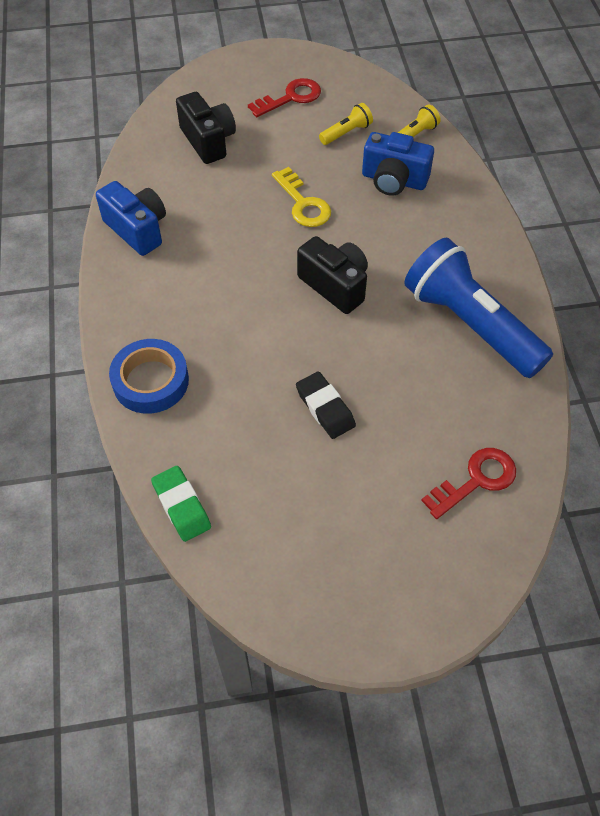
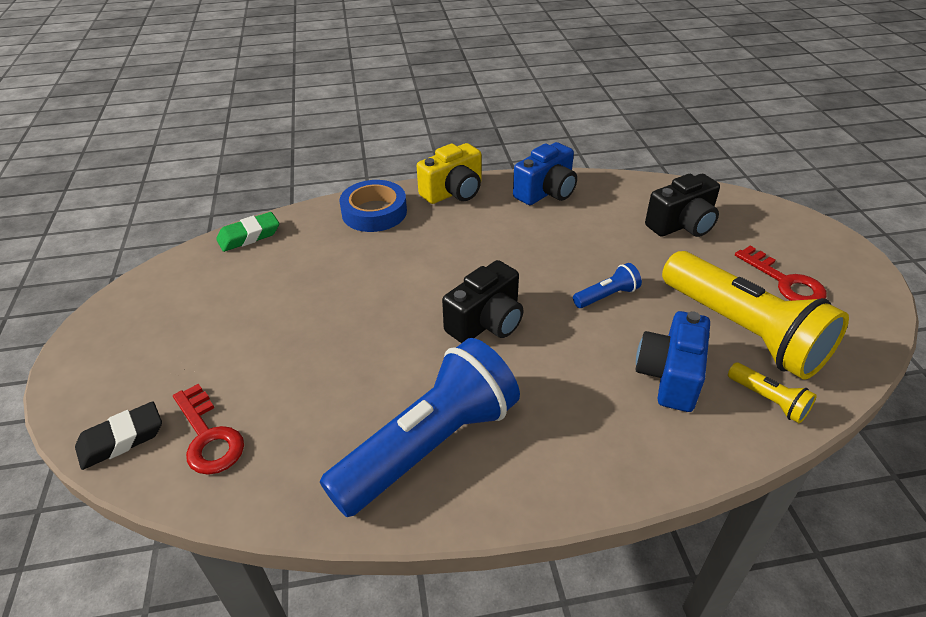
camera: 90 degrees right, 15 degrees down
yellow key [272,167,331,227] -> blue flashlight [573,263,642,308]
black eraser [296,371,356,439] -> black eraser moved to [75,401,162,470]
yellow flashlight [319,103,373,145] -> yellow flashlight [662,251,849,380], size x2.39
none -> yellow camera [417,143,482,204]

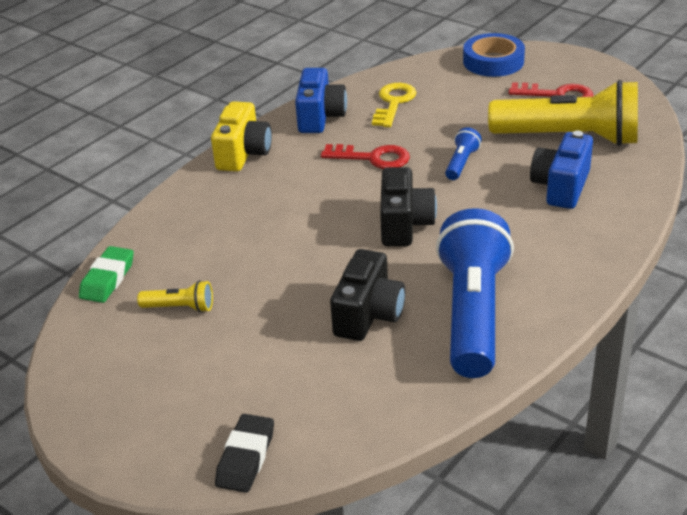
camera: 40 degrees left, 5 degrees down
red key [173,384,244,475] -> red key moved to [321,144,410,169]
blue tape [339,180,407,232] -> blue tape moved to [463,33,525,77]
blue camera [635,311,710,412] -> blue camera turned 45 degrees clockwise [530,131,593,209]
black camera [645,174,720,237] -> black camera moved to [330,249,405,341]
yellow flashlight [728,363,817,423] -> yellow flashlight moved to [137,280,213,313]
none -> yellow key [372,83,416,127]

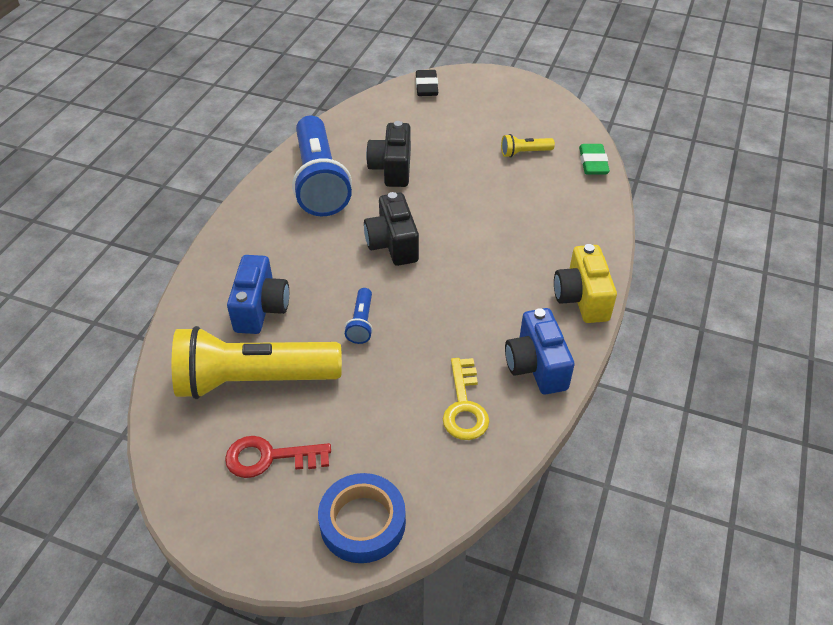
camera: 160 degrees right, 10 degrees up
red key [321,144,410,169] -> none

